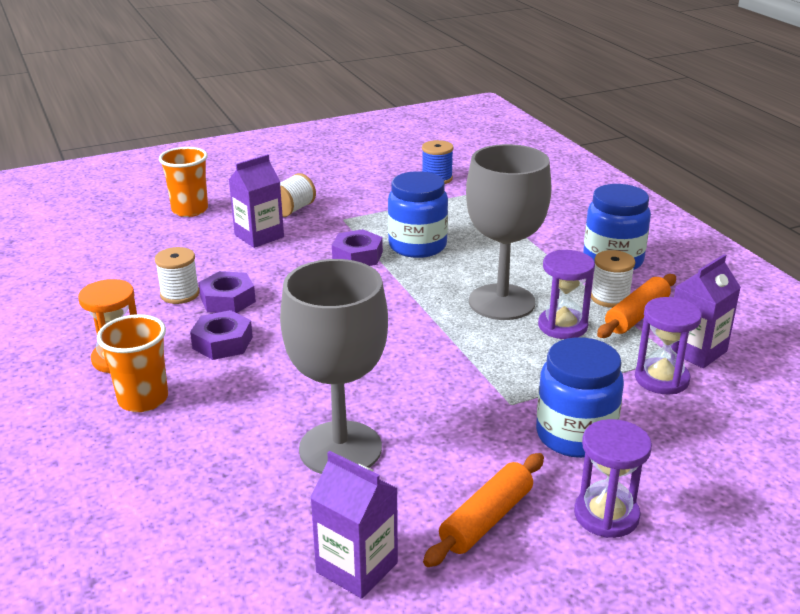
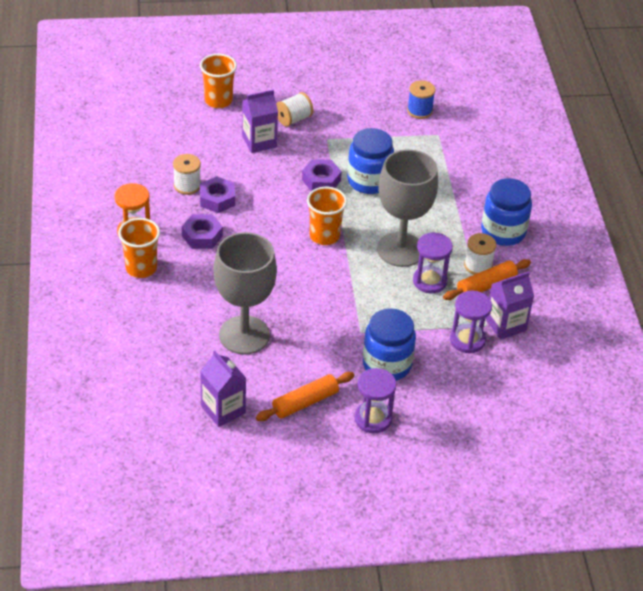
camera: 15 degrees right, 15 degrees up
none -> orange cup [307,187,347,245]

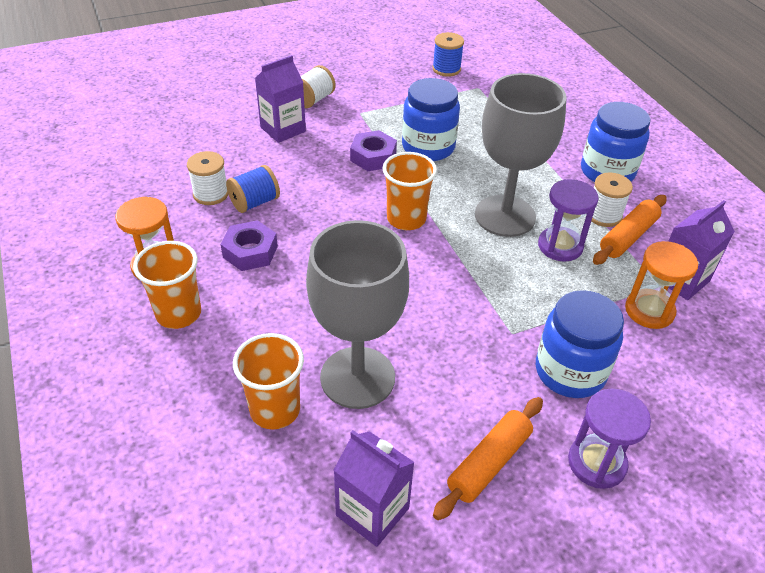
camera: 15 degrees left, 0 degrees up
orange cup [200,54,237,108] -> orange cup moved to [233,333,304,430]
purple nut [200,176,235,213] -> blue spool [226,165,280,213]
purple hourglass [450,290,492,353] -> orange hourglass [625,241,698,329]

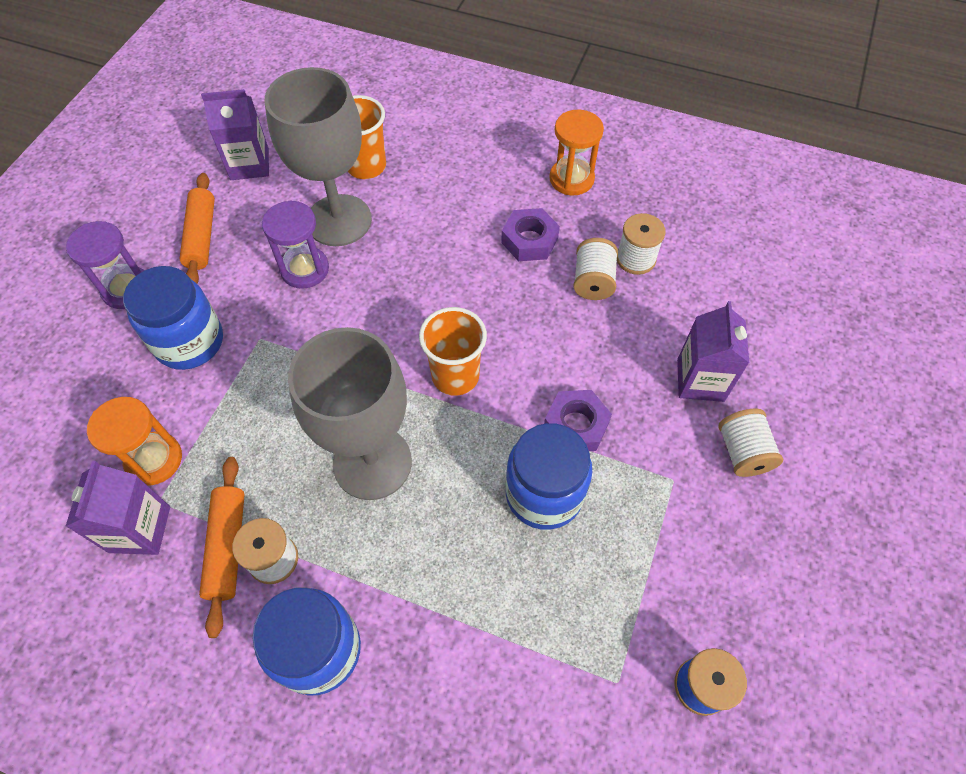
camera: 135 degrees right, 15 degrees up
orange cup [133,241,201,329] -> none
blue spool [226,165,280,213] -> white spool [573,238,618,300]
purple hourglass [538,179,599,262] -> purple hourglass moved to [262,201,329,289]

